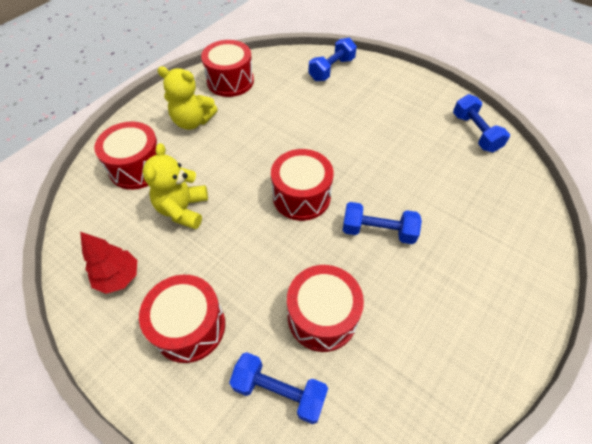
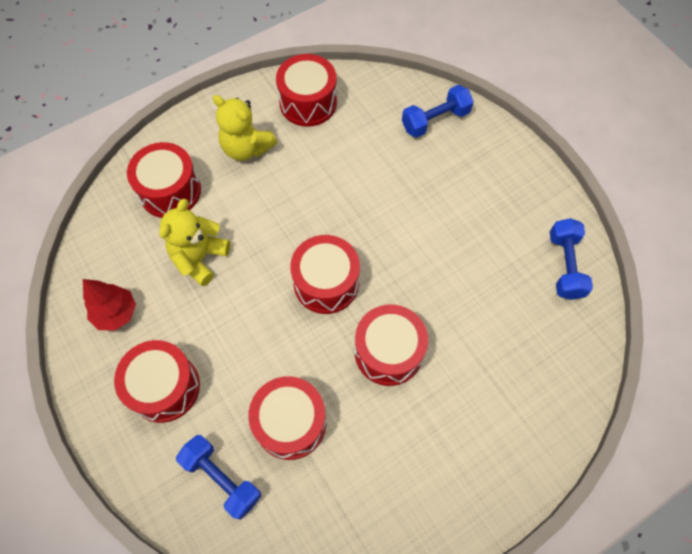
camera: 20 degrees right, 10 degrees up
blue dumbbell [343,202,422,244] -> red drum [355,305,428,386]

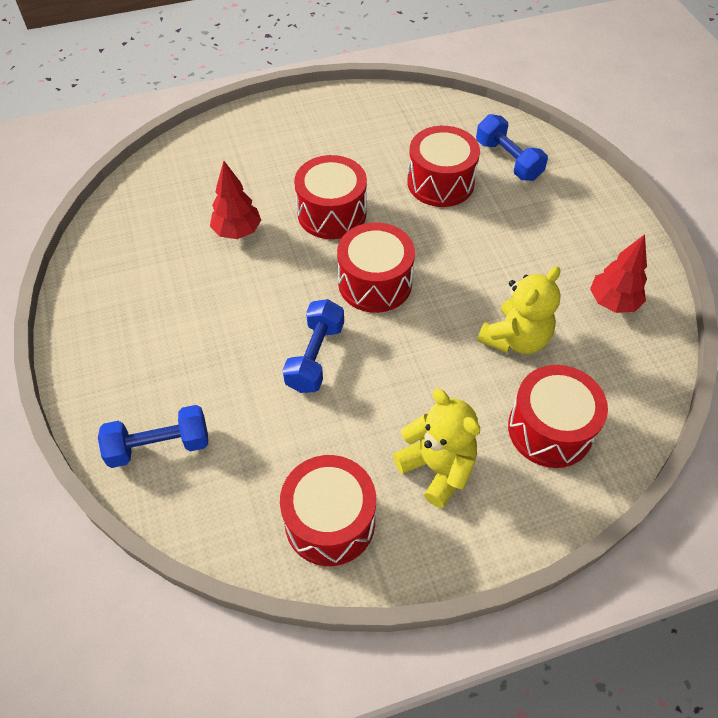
camera: 165 degrees left, 10 degrees down
red drum [114,340,200,423] -> none
blue dumbbell [550,218,593,300] -> blue dumbbell moved to [282,299,344,393]
none -> red tree [210,161,261,239]

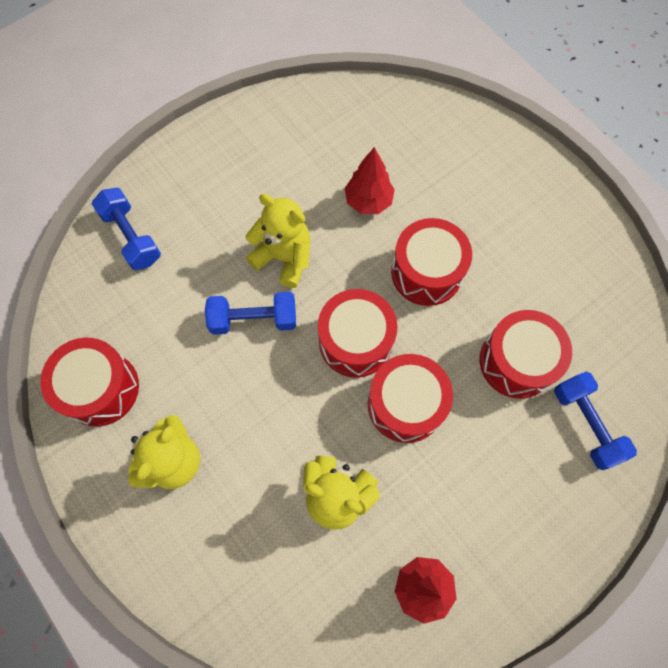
camera: 70 degrees right, 15 degrees up
blue dumbbell [476,114,548,181] -> blue dumbbell turned 60 degrees counterclockwise [554,372,637,470]
red drum [508,365,608,468] -> red drum moved to [368,354,453,443]
none -> yellow teddy bear [246,194,311,288]

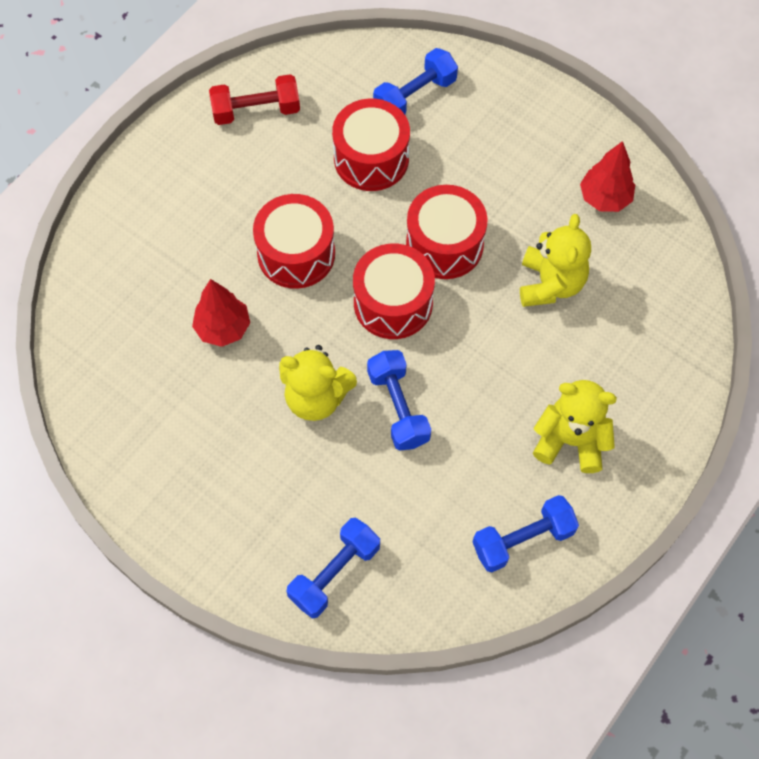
camera: 105 degrees left, 5 degrees down
red drum [40,338,139,427] -> blue dumbbell [473,495,579,572]
yellow teddy bear [246,194,311,288] -> yellow teddy bear turned 90 degrees counterclockwise [279,345,357,421]
none -> red dumbbell [209,74,300,125]

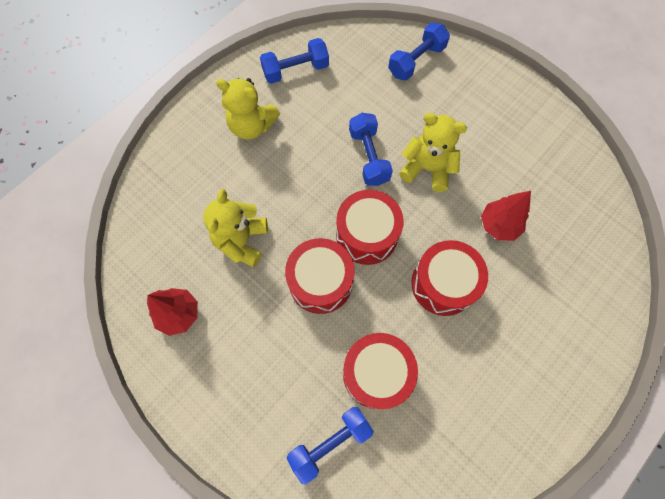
camera: 175 degrees left, 5 degrees up
red dumbbell [209,74,300,125] -> none

